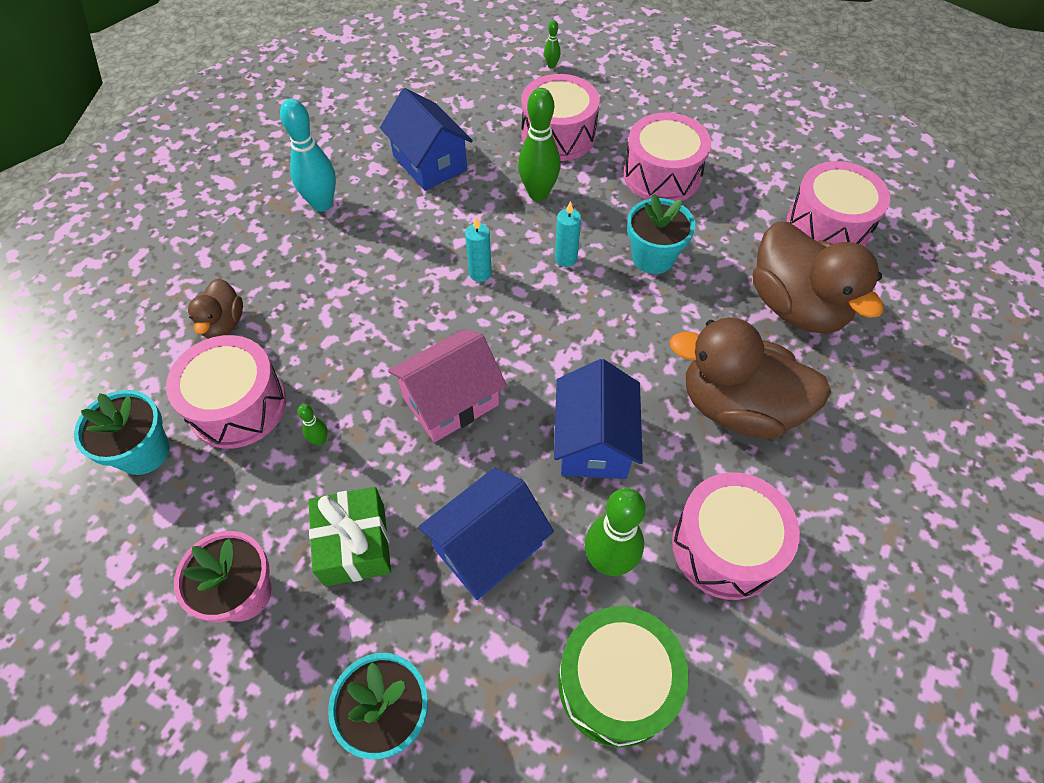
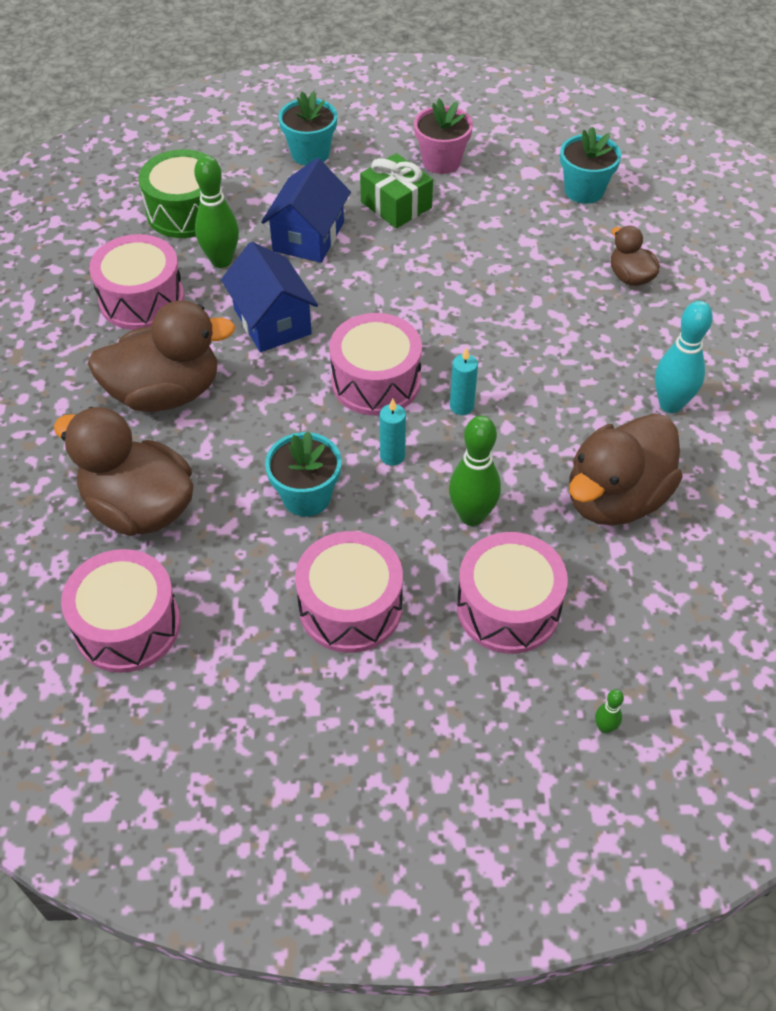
camera: 150 degrees right, 5 degrees down
pink drum [166,335,286,449] -> pink drum moved to [329,313,422,416]
green bowling pin [298,404,328,446] -> none
blue house [380,88,473,191] -> brown duck [569,413,683,526]
pink house [388,330,507,442] -> none

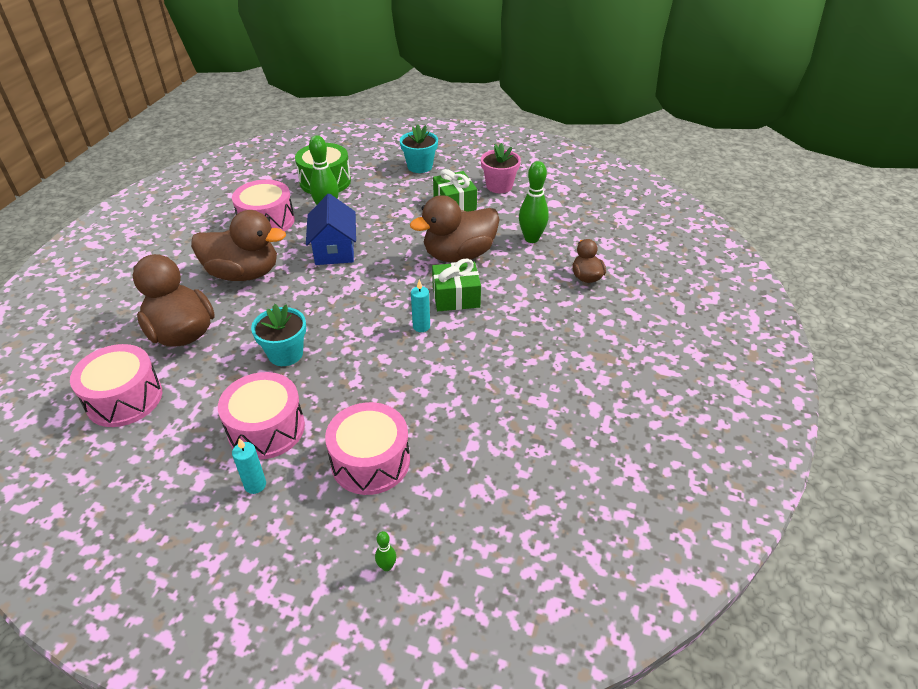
camera: 20 degrees right, 10 degrees down
blue house [261,158,351,263] -> none
pink drum [329,313,422,416] -> none
turquoise candle [380,399,406,466] -> turquoise candle moved to [232,438,266,494]
green bowling pin [449,416,501,526] -> green bowling pin moved to [519,161,549,243]
turquoise flower pot [560,127,621,204] -> none
brown duck [569,413,683,526] -> brown duck moved to [410,195,500,262]
turquoise bowling pin [655,301,713,413] -> none
none -> green gift [432,259,481,311]

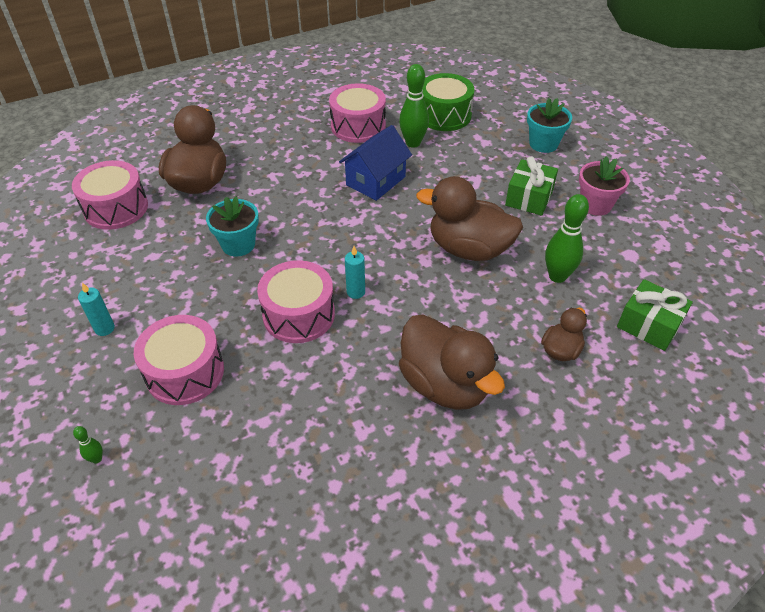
camera: 45 degrees right, 5 degrees up
brown duck [191,210,286,281] -> brown duck moved to [399,314,505,410]
pink drum [218,372,305,460] -> pink drum moved to [257,260,335,343]
green gift [432,259,481,311] -> green gift moved to [617,279,693,351]

